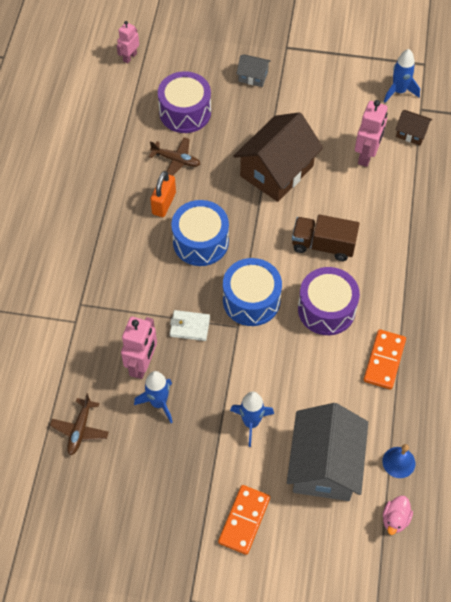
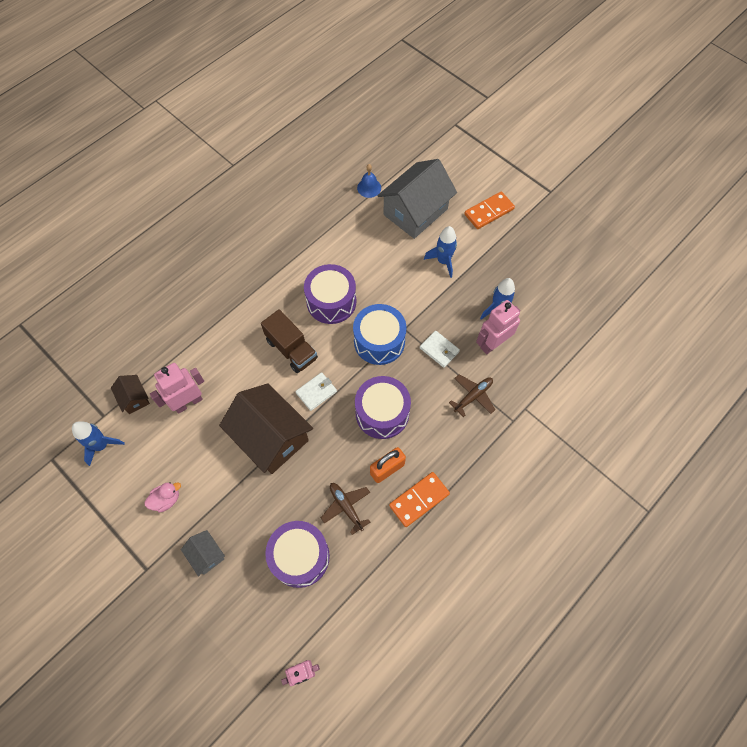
camera: 145 degrees left, 5 degrees up
brown plane [50,394,109,455] -> brown plane moved to [449,374,495,417]
blue drum [171,200,229,266] -> purple drum [355,376,411,439]
brown house [233,112,323,202] -> brown house turned 60 degrees clockwise [219,383,313,474]
orange domino [363,329,406,390] -> orange domino moved to [389,472,450,527]
pink duck [383,496,413,535] -> pink duck moved to [145,482,181,512]
none -> white wallet [295,372,337,411]

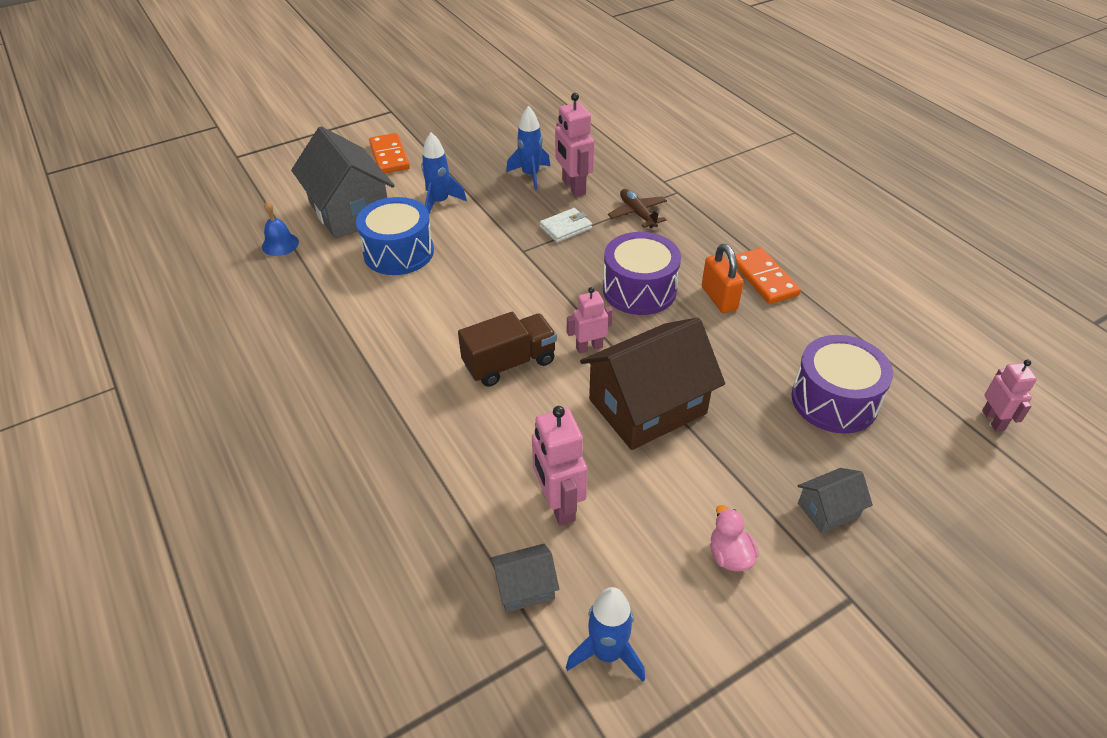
camera: 75 degrees left, 20 degrees down
brown house [111,375,150,414] -> grey house [490,544,559,613]
white wallet [295,372,337,411] -> pink robot [567,287,613,353]
purple drum [304,264,356,324] -> none
brown plane [321,483,370,535] -> none
blue drum [353,304,406,365] -> blue drum moved to [356,197,434,275]

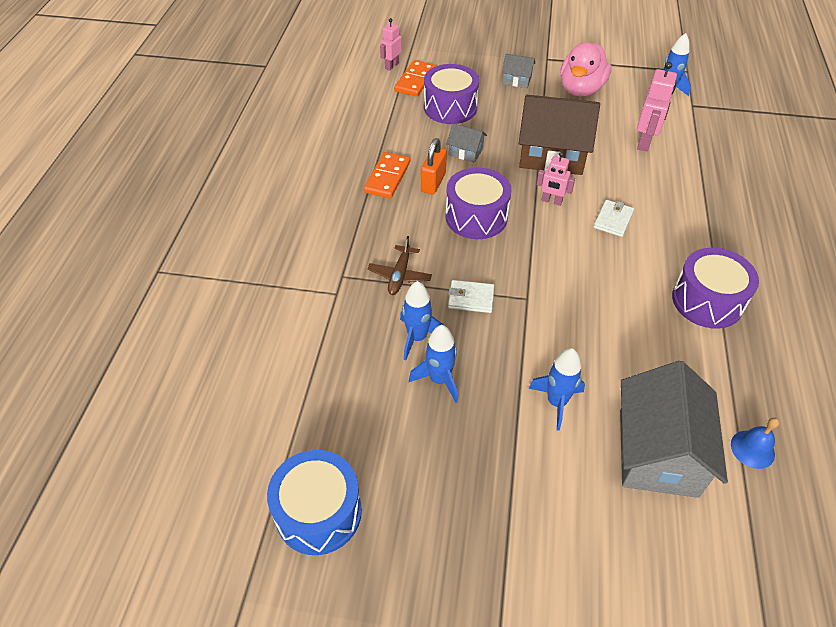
camera: 140 degrees left, 5 degrees up
blue drum [356,197,434,275] -> blue drum moved to [267,450,362,555]
orange domino [369,133,410,173] -> orange domino moved to [394,60,436,97]
brown truck [458,312,557,387] -> white wallet [594,200,634,237]
grey house [490,544,559,613] -> grey house moved to [446,123,487,163]
pink robot [555,93,594,197] -> blue rocket [400,281,445,360]
pink duck [710,505,759,572] -> pink duck [560,42,611,97], size x2.06
none -> purple drum [672,248,759,329]

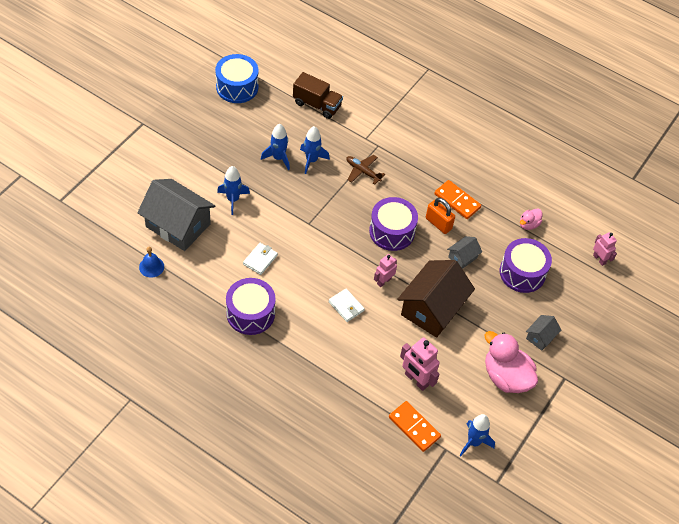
camera: 110 degrees right, 5 degrees up
orange domino [394,60,436,97] -> orange domino moved to [389,401,441,452]
white wallet [448,280,494,313] -> white wallet moved to [243,243,278,275]
none -> brown truck [293,72,343,119]
none -> pink duck [520,209,542,230]

